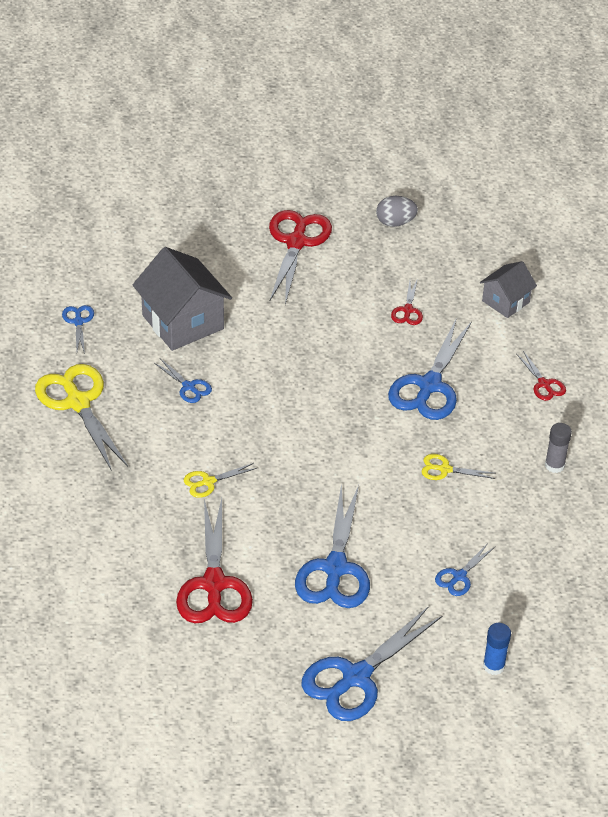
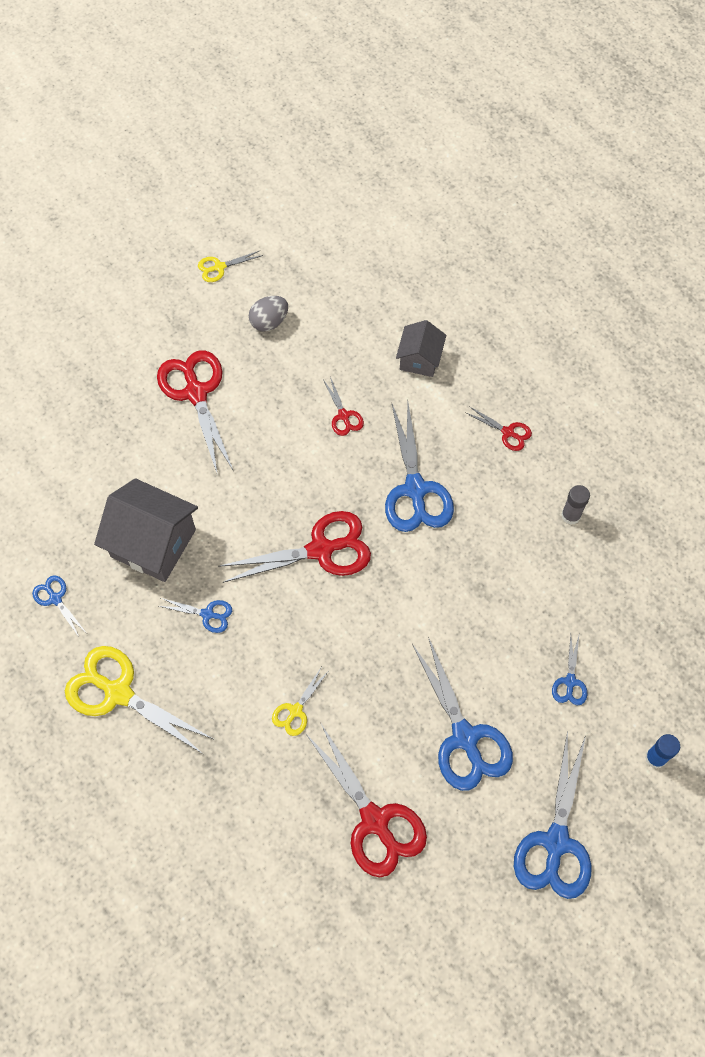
camera: 30 degrees left, 20 degrees up
yellow scissors [421,454,495,480] -> yellow scissors moved to [198,250,263,282]
none -> red scissors [218,511,371,583]

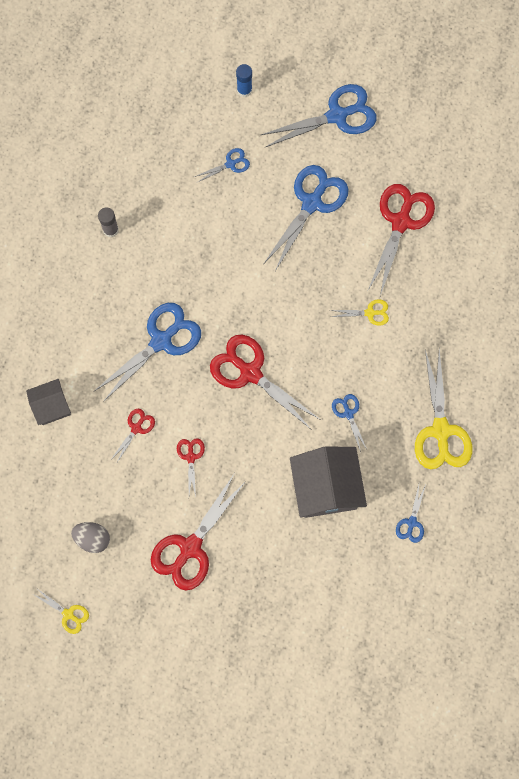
camera: 125 degrees left, 10 degrees up
red scissors [466,406,532,451] -> red scissors moved to [177,438,205,497]

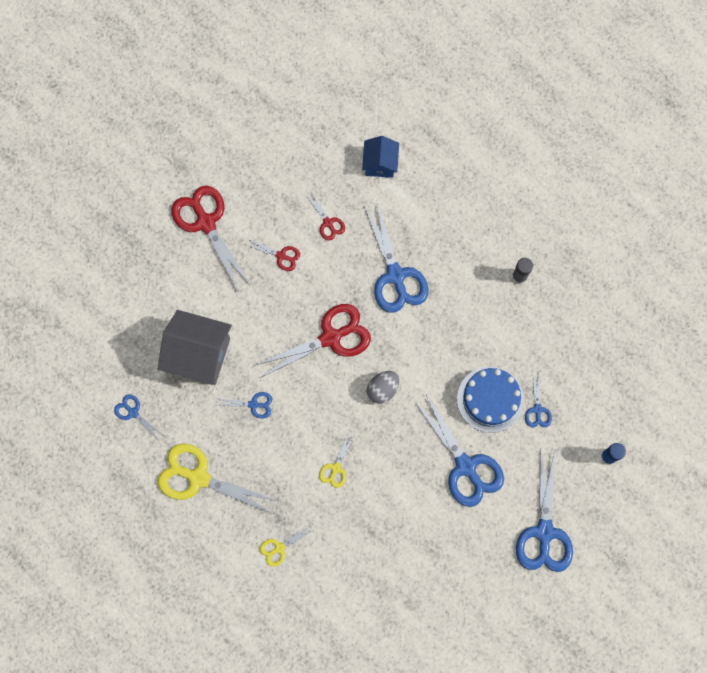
camera: 115 degrees right, 0 degrees up
grey house [26,379,71,425] -> blue house [362,136,399,178]
yellow scissors [33,588,89,634] -> yellow scissors moved to [260,524,315,567]
grey egg [71,522,110,553] -> grey egg moved to [367,371,399,403]
red scissors [368,184,435,296] -> none
none -> blue cake [457,367,524,433]

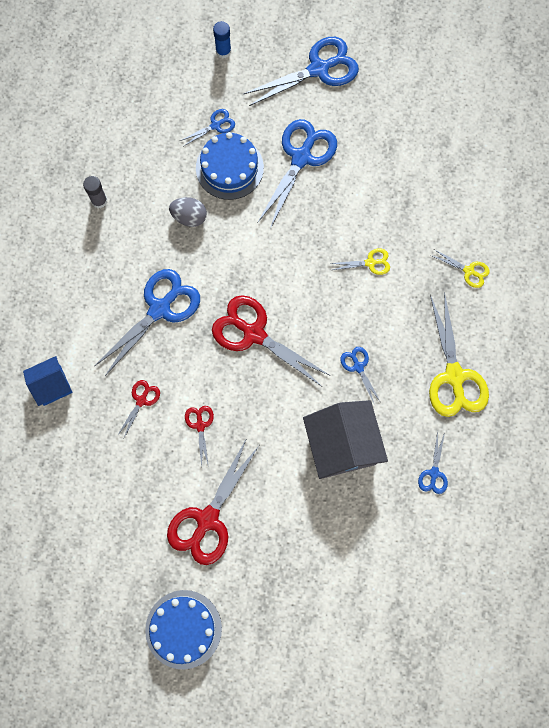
camera: 120 degrees left, 0 degrees up
grey egg [367,371,399,403] -> grey egg moved to [169,197,207,227]
none -> blue cake [145,590,222,669]

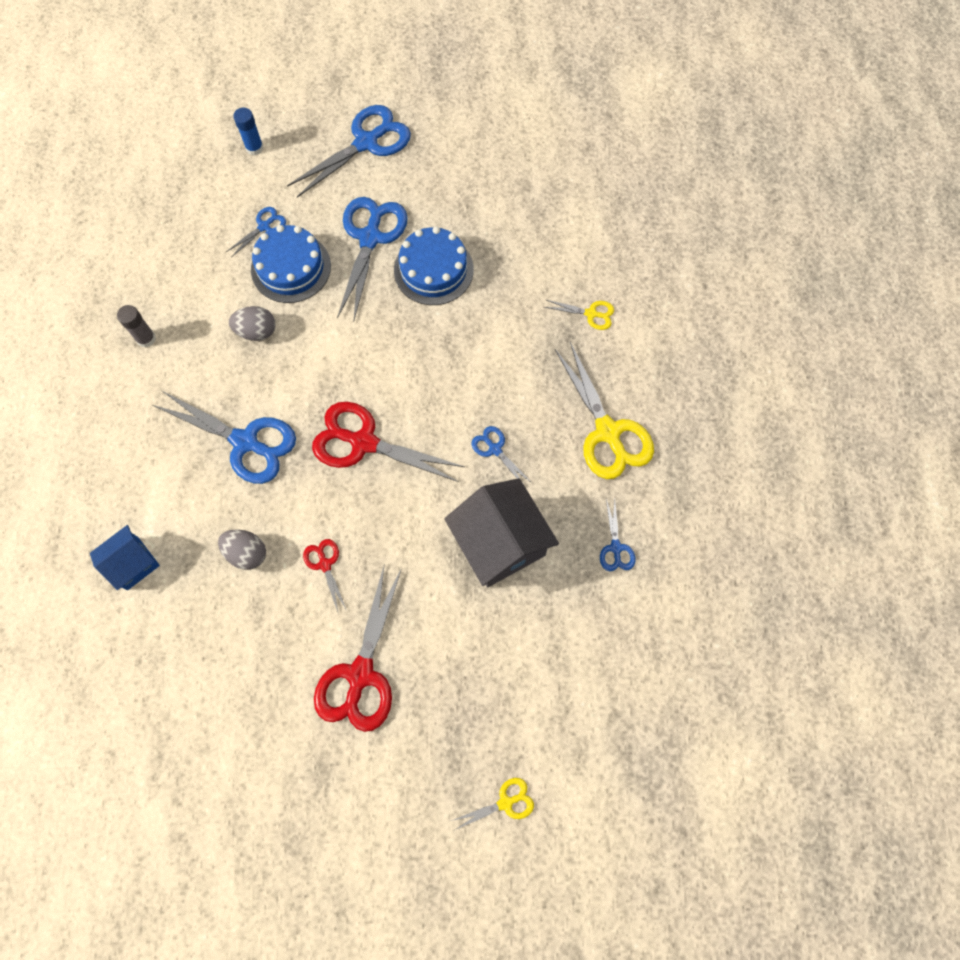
camera: 15 degrees left, 5 degrees down
blue scissors [95,269,200,376] -> blue scissors turned 90 degrees clockwise [153,390,296,484]
red scissors [117,380,160,438] -> grey egg [218,529,266,570]
blue cake [145,590,222,669] -> blue cake moved to [394,226,474,305]
yellow scissors [329,248,390,275] -> yellow scissors moved to [451,778,534,830]

